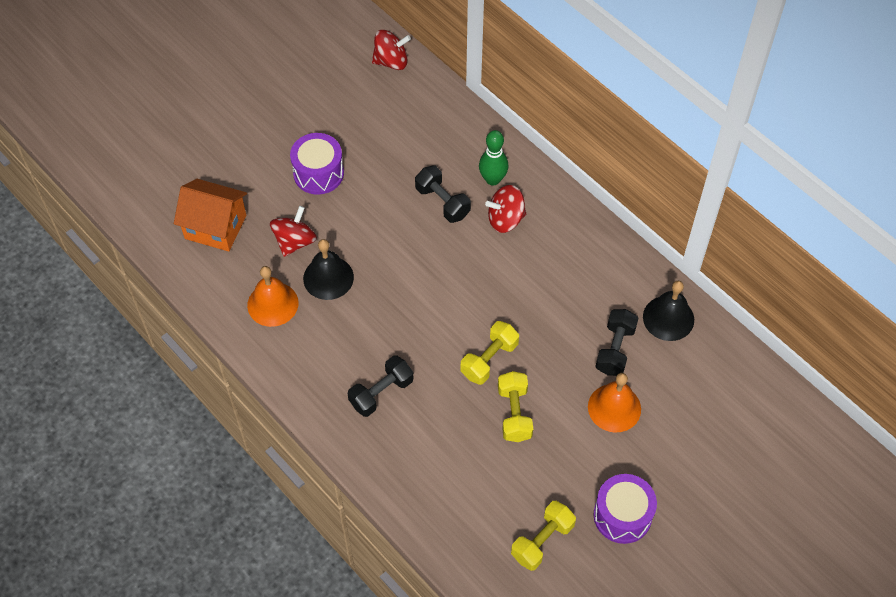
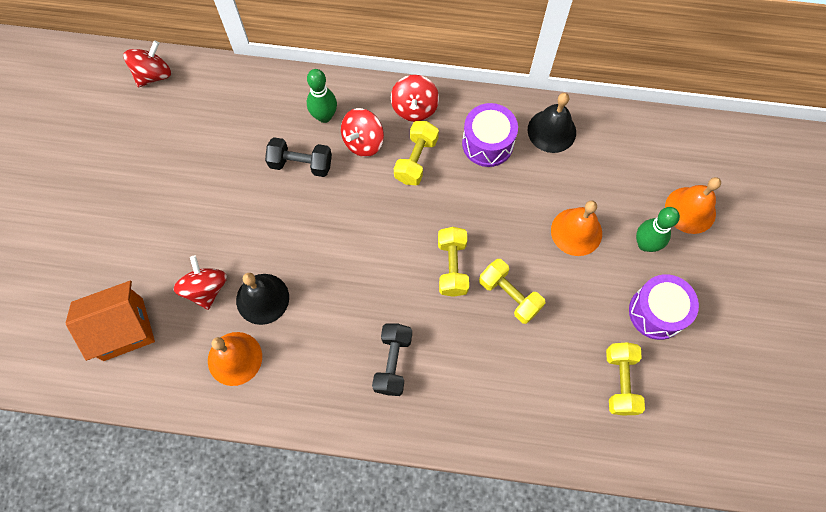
camera: 40 degrees left, 10 degrees up
purple drum [290,133,344,195] -> purple drum moved to [462,103,518,167]
black dumbbell [595,309,638,376] -> none
none -> red spinning top [391,75,439,122]
none -> yellow dumbbell [394,121,439,185]
none -> green bowling pin [636,207,680,252]
none -> orange bell [665,177,721,234]

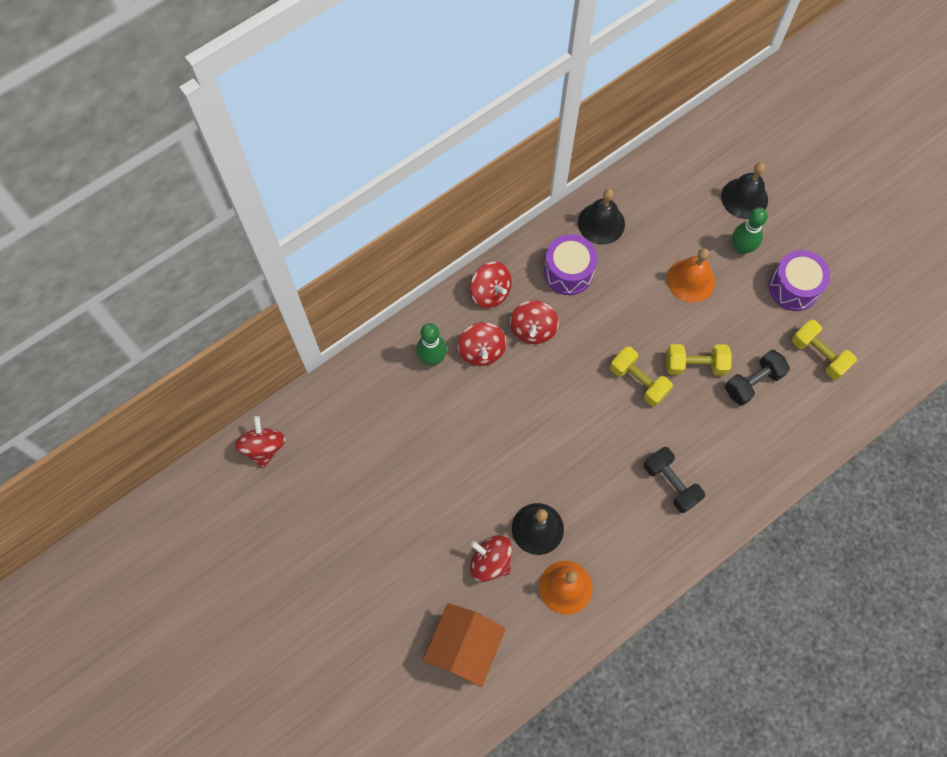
camera: 45 degrees left, 0 degrees up
black dumbbell [265,137,332,177] -> black dumbbell moved to [725,350,790,406]
yellow dumbbell [394,121,439,185] -> red spinning top [510,300,559,344]
orange bell [665,177,721,234] -> black bell [721,162,768,219]

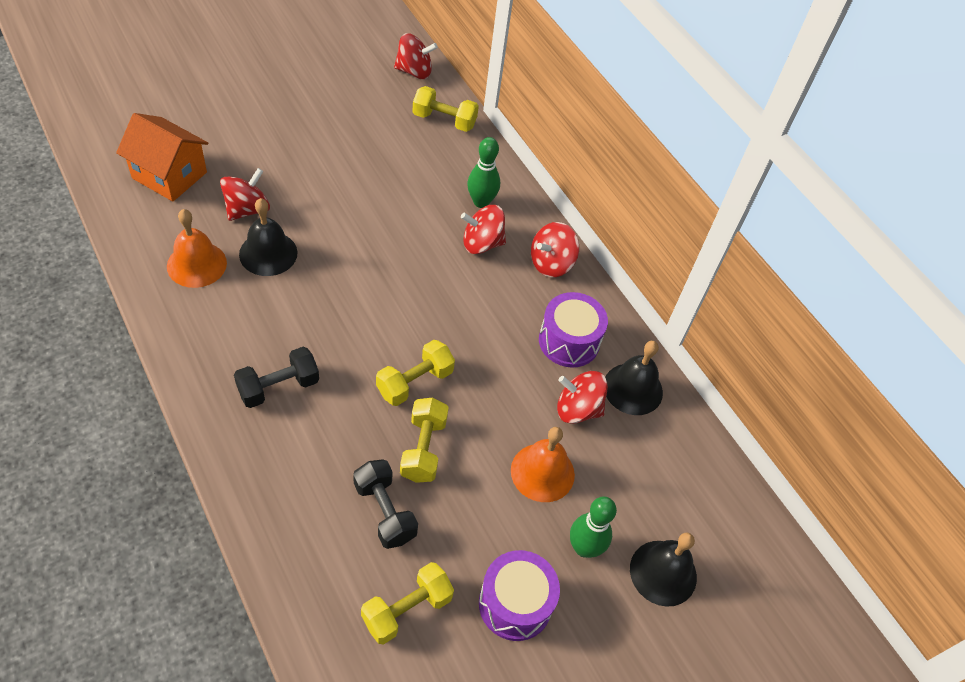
camera: 90 degrees right, 15 degrees down
red spinning top [510,300,559,344] -> red spinning top moved to [557,371,608,424]
none -> yellow dumbbell [412,86,479,132]

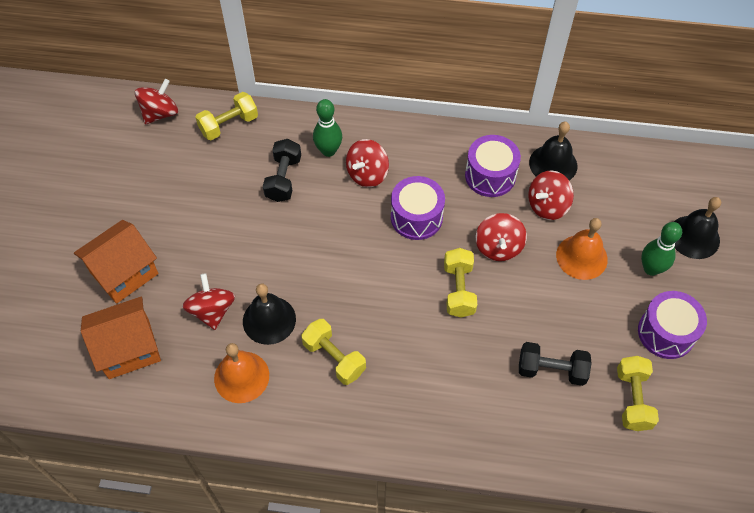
camera: 45 degrees left, 5 degrees up
black dumbbell [234,347,319,408] -> black dumbbell moved to [263,139,301,202]
yellow dumbbell [400,397,449,483] -> yellow dumbbell moved to [301,319,366,385]
red spinning top [531,222,579,277] -> red spinning top moved to [476,213,527,261]
none -> orange house [74,220,159,304]
none -> purple drum [391,176,445,240]

